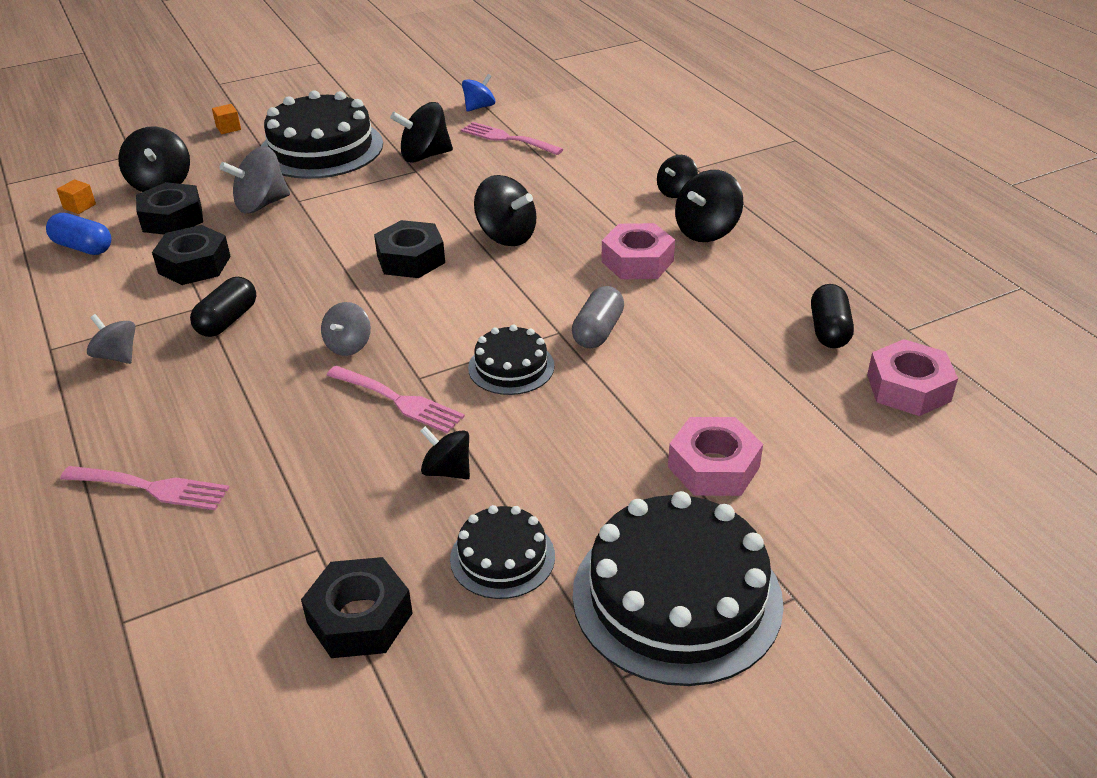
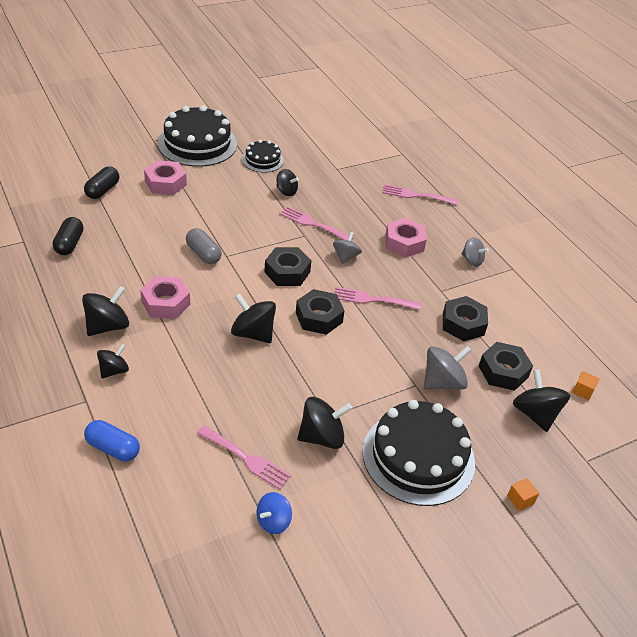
camera: 175 degrees right, 5 degrees up
blue capsule [46,213,111,255] -> blue capsule moved to [84,420,140,461]
black capsule [190,277,256,337] -> black capsule moved to [84,166,119,199]
black nut [301,557,413,658] -> black nut moved to [264,247,312,286]
black cake [468,325,555,395] -> none
grey capsule [572,286,624,348] -> grey capsule turned 60 degrees counterclockwise [186,228,222,264]
pink nut [867,339,958,416] -> pink nut moved to [385,218,427,257]
none -> pink fork [334,287,421,310]

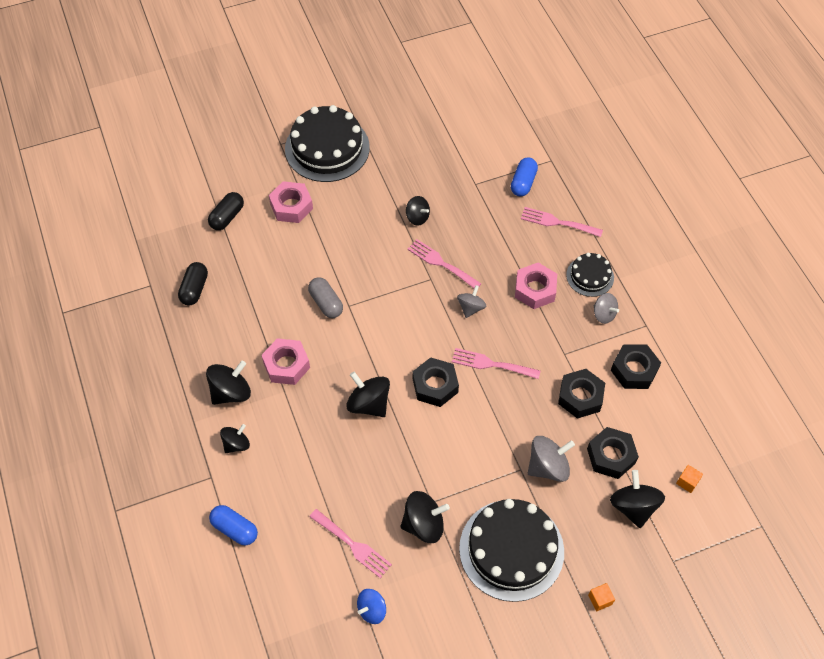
camera: 10 degrees right, 15 degrees up
black cake [242,140,284,173] -> black cake moved to [566,253,614,297]
black nut [264,247,312,286] -> black nut moved to [611,344,661,389]
none -> blue capsule [511,157,538,196]

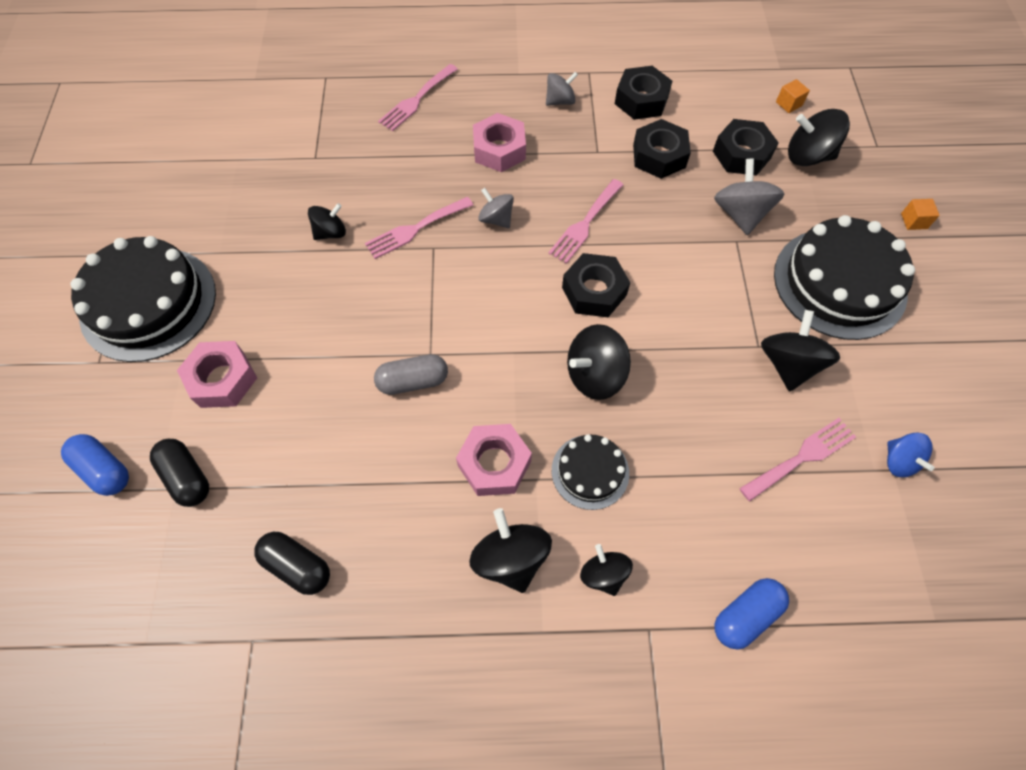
camera: 70 degrees left, 5 degrees up
blue capsule [511,157,538,196] -> blue capsule moved to [61,434,129,496]
black cake [566,253,614,297] -> black cake moved to [552,434,629,510]

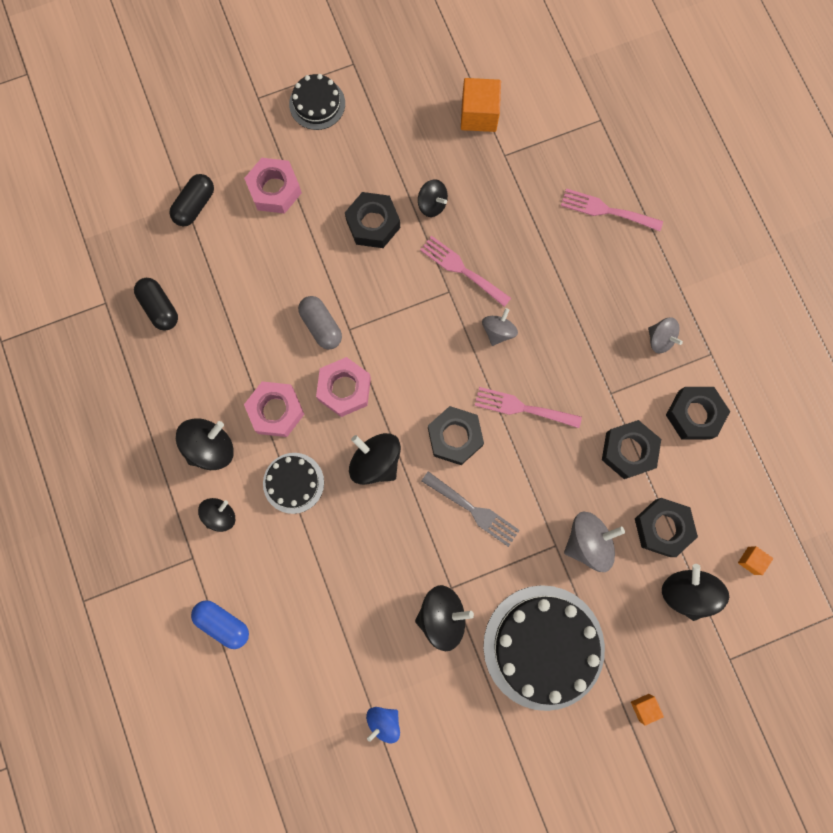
camera: 70 degrees right, 15 degrees up
blue capsule [61,434,129,496] -> none
black cake [71,236,216,362] -> black cake [289,74,345,130], size x0.52
black capsule [254,532,330,595] -> black capsule turned 45 degrees counterclockwise [134,278,178,331]
pink nut [473,113,526,172] -> pink nut moved to [316,357,371,417]
pink fork [739,418,856,502] -> none
none -> black nut [345,192,400,248]
none -> grey fork [422,471,520,547]
none -> orange cube [461,78,501,132]

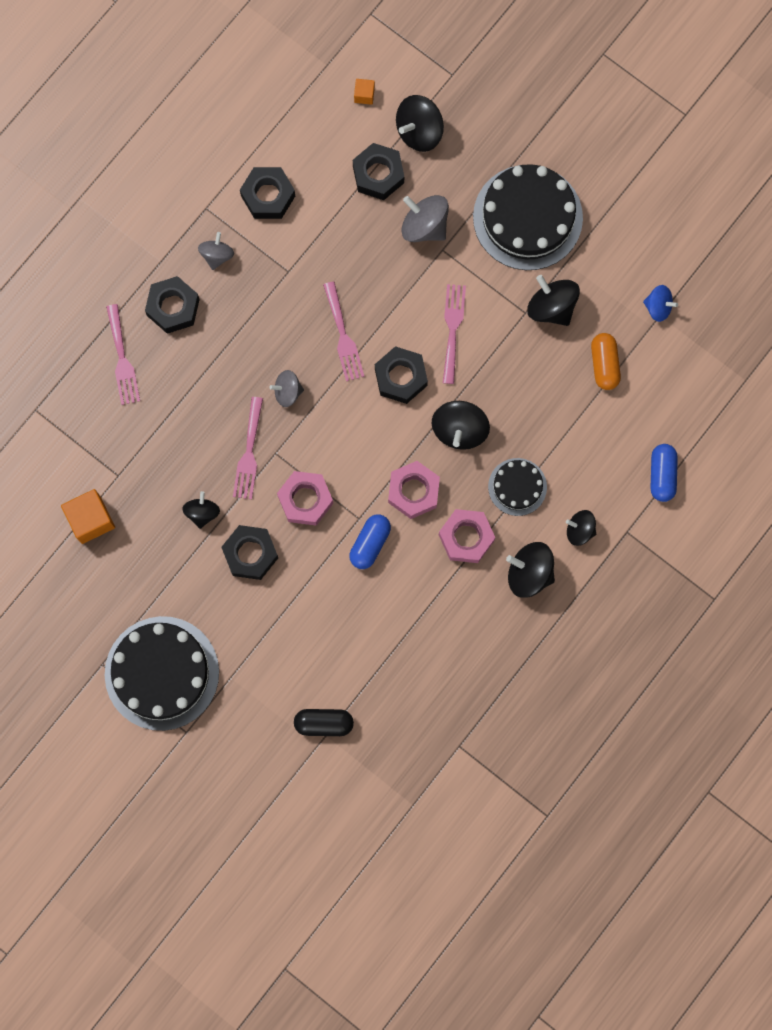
camera: 120 degrees left, 0 degrees up
black capsule [134,278,178,331] -> none
pink nut [244,158,302,214] -> pink nut moved to [277,471,333,525]
black cake [289,74,345,130] -> black cake [105,616,219,731], size x1.91
grey capsule [298,296,342,349] -> blue capsule [349,514,391,569]
grey fork [422,471,520,547] -> pink fork [443,284,466,384]
black nut [602,420,661,479] -> black nut moved to [145,276,200,334]
orange cube [631,694,664,726] -> none
none -> orange capsule [591,333,621,390]

